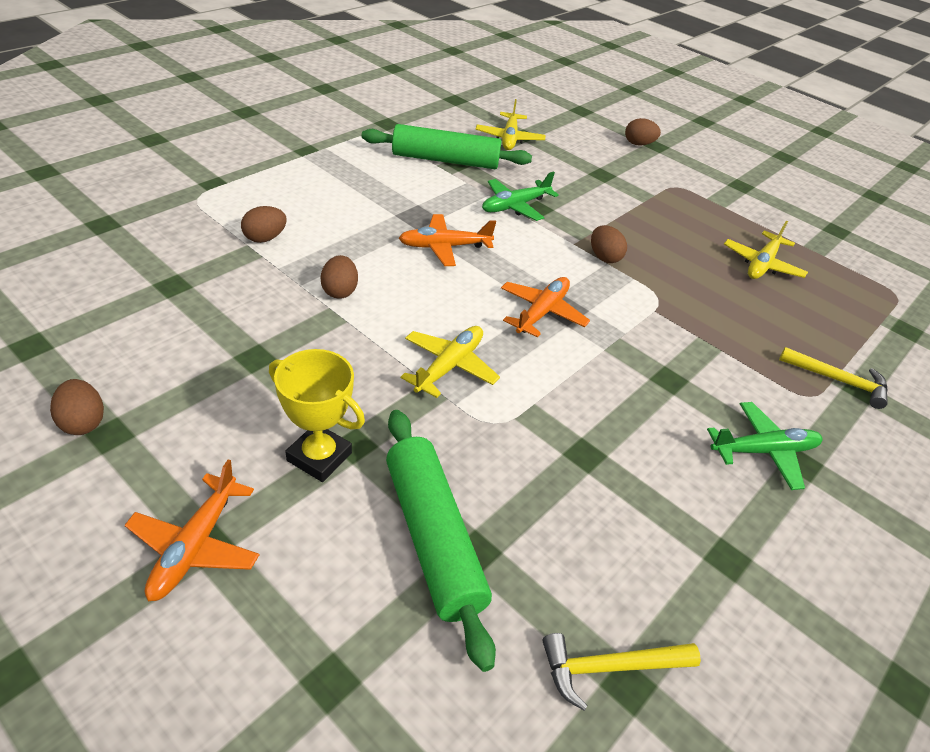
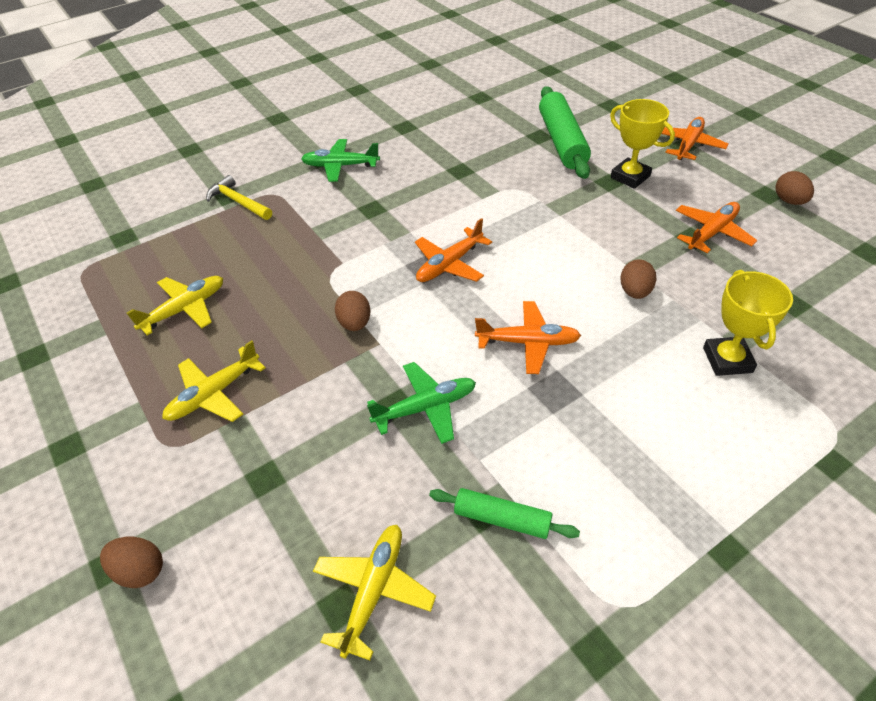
camera: 160 degrees left, 5 degrees up
brown egg [241,206,287,243] -> yellow trophy [703,270,793,376]
green rolling pin [362,124,532,169] -> green rolling pin [429,488,580,539], size x0.57
yellow plane [401,326,500,398] -> yellow plane moved to [162,340,266,422]
yellow hammer [543,633,701,711] -> none
none -> orange plane [676,202,757,253]

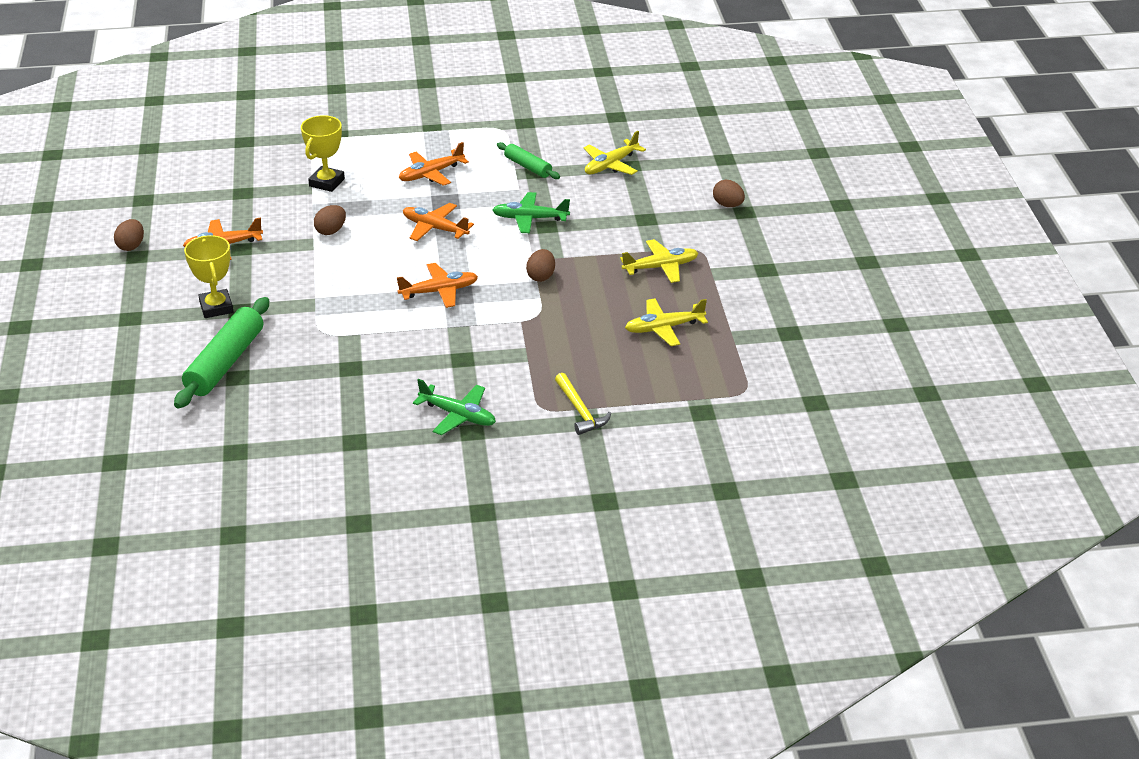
camera: 155 degrees left, 10 degrees down
orange plane [662,117,729,160] -> orange plane moved to [399,142,469,186]

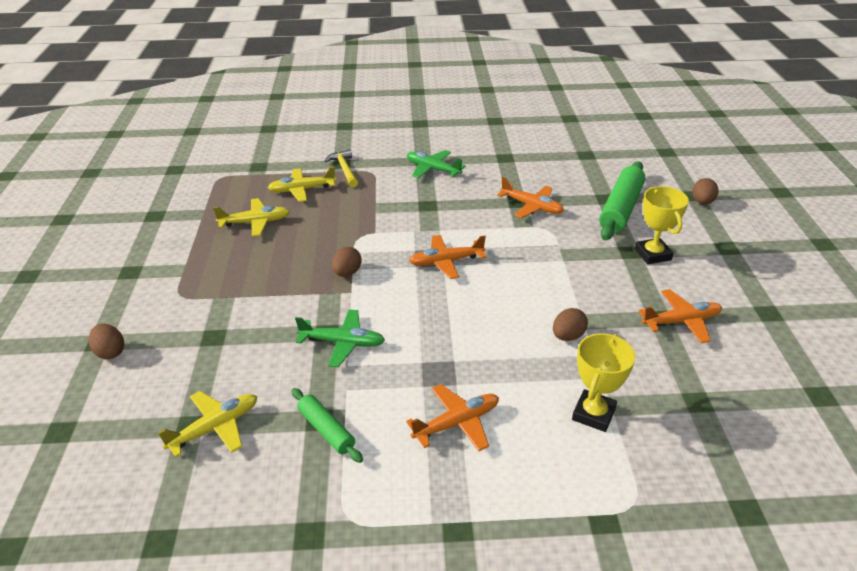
camera: 175 degrees left, 0 degrees up
brown egg [114,219,144,251] -> brown egg moved to [692,178,719,204]
orange plane [403,203,474,241] -> orange plane moved to [497,177,564,218]
yellow plane [620,239,698,283] -> yellow plane moved to [268,167,336,202]

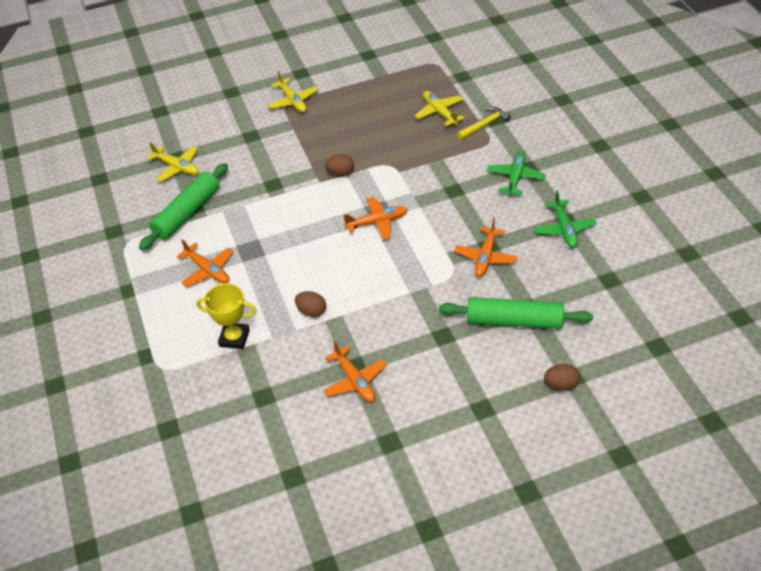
camera: 75 degrees right, 10 degrees up
brown egg [89,324,124,359] -> none
yellow plane [213,198,290,236] -> yellow plane moved to [267,71,318,113]
green rolling pin [292,388,363,463] -> green rolling pin [139,163,228,251], size x1.77
green plane [295,309,385,367] -> green plane moved to [534,190,597,248]
orange plane [409,235,486,279] -> orange plane turned 105 degrees clockwise [343,197,408,240]
yellow trophy [635,186,689,264] -> none

